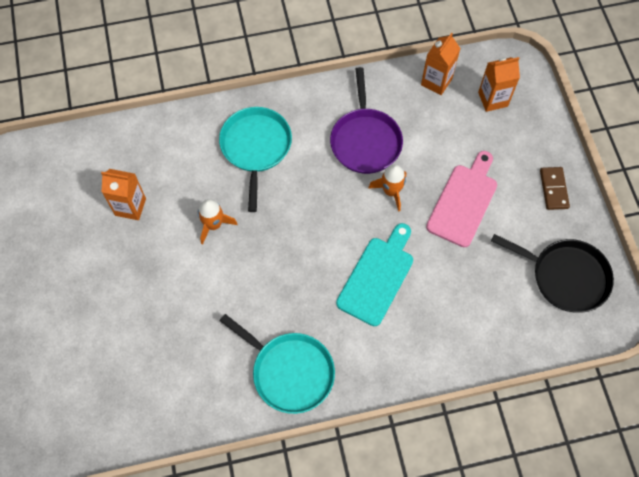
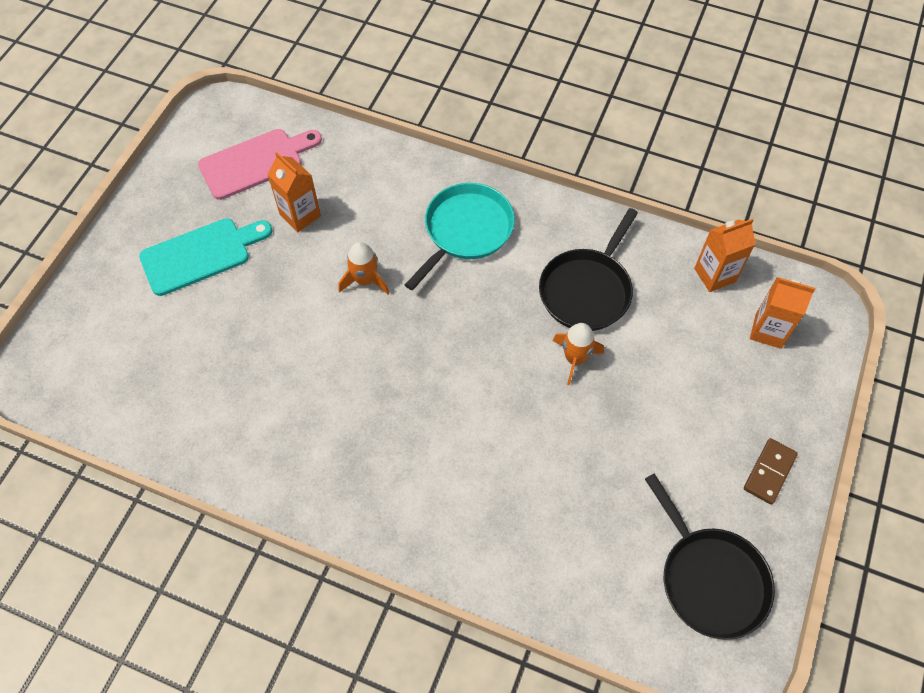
camera: 35 degrees right, 5 degrees down
turquoise pan [220,314,335,414] -> none
purple pan [330,67,403,174] -> black pan [539,208,638,331]
turquoise cutting board [336,223,413,326] -> turquoise cutting board moved to [139,218,272,296]
pink cutting board [426,151,497,247] -> pink cutting board moved to [198,129,322,200]

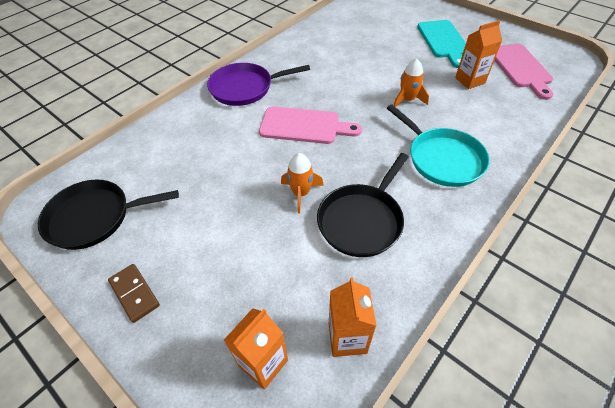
camera: 110 degrees right, 10 degrees down
black pan [539,208,638,331] -> black pan turned 105 degrees counterclockwise [317,153,409,257]
none -> purple pan [207,63,310,106]
none -> pink cutting board [259,106,362,144]

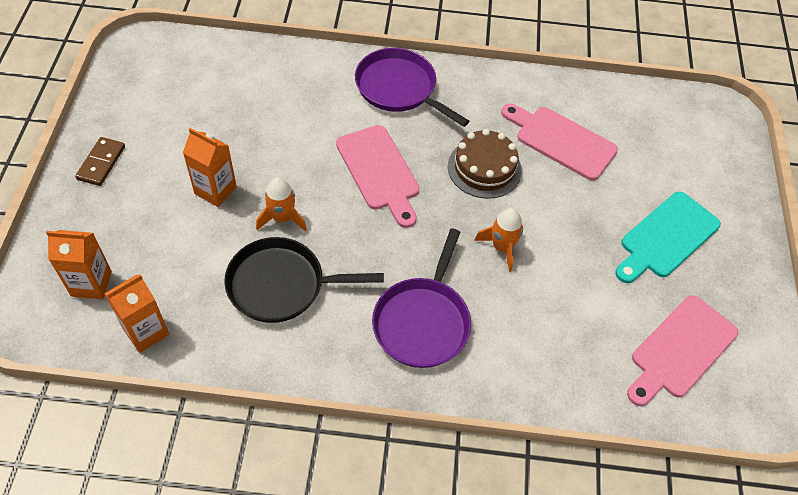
camera: 50 degrees right, 5 degrees up
black pan [38,180,179,250] -> none
turquoise pan [387,104,490,187] -> purple pan [372,228,471,368]
orange carton [455,20,502,89] -> orange carton moved to [183,128,237,207]
none -> brown cake [448,129,522,199]
none -> pink cutting board [501,103,618,181]

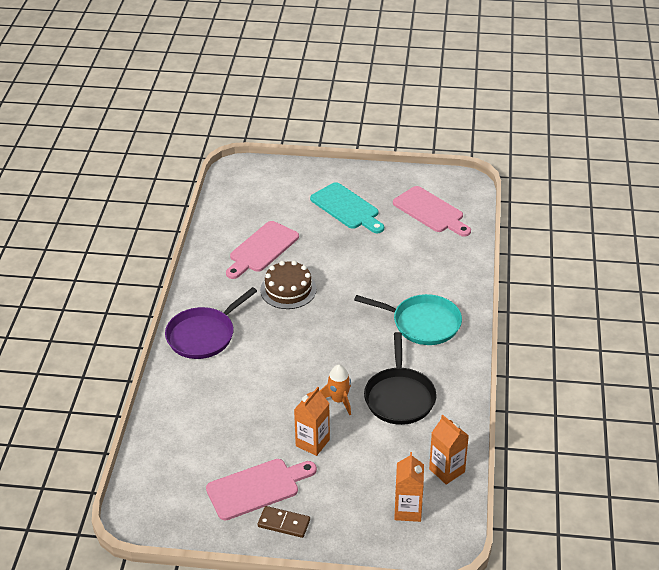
camera: 85 degrees left, 15 degrees down
pink cutting board [336,125,420,228] -> pink cutting board moved to [206,459,317,521]
purple pan [372,228,471,368] -> turquoise pan [354,294,462,345]
orange rocket [474,208,523,272] -> none

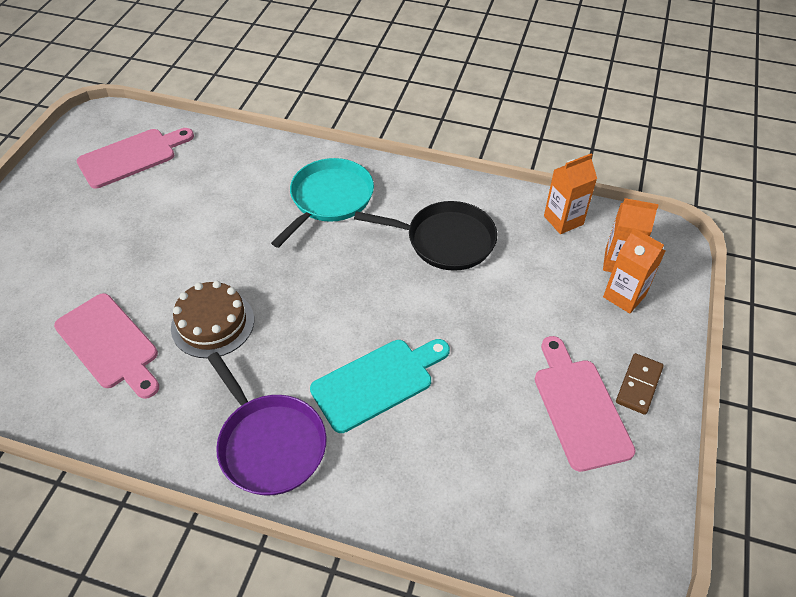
camera: 80 degrees left, 10 degrees up
orange carton [294,387,330,456] -> orange carton moved to [603,228,665,314]
turquoise cutting board [310,182,384,233] -> turquoise cutting board moved to [310,339,450,433]
orange rocket [320,365,351,415] -> none

